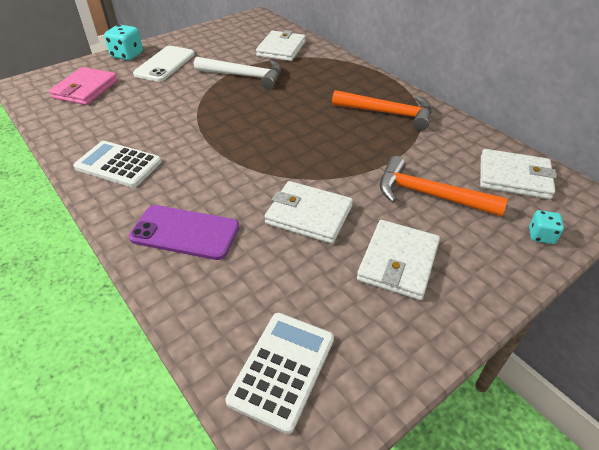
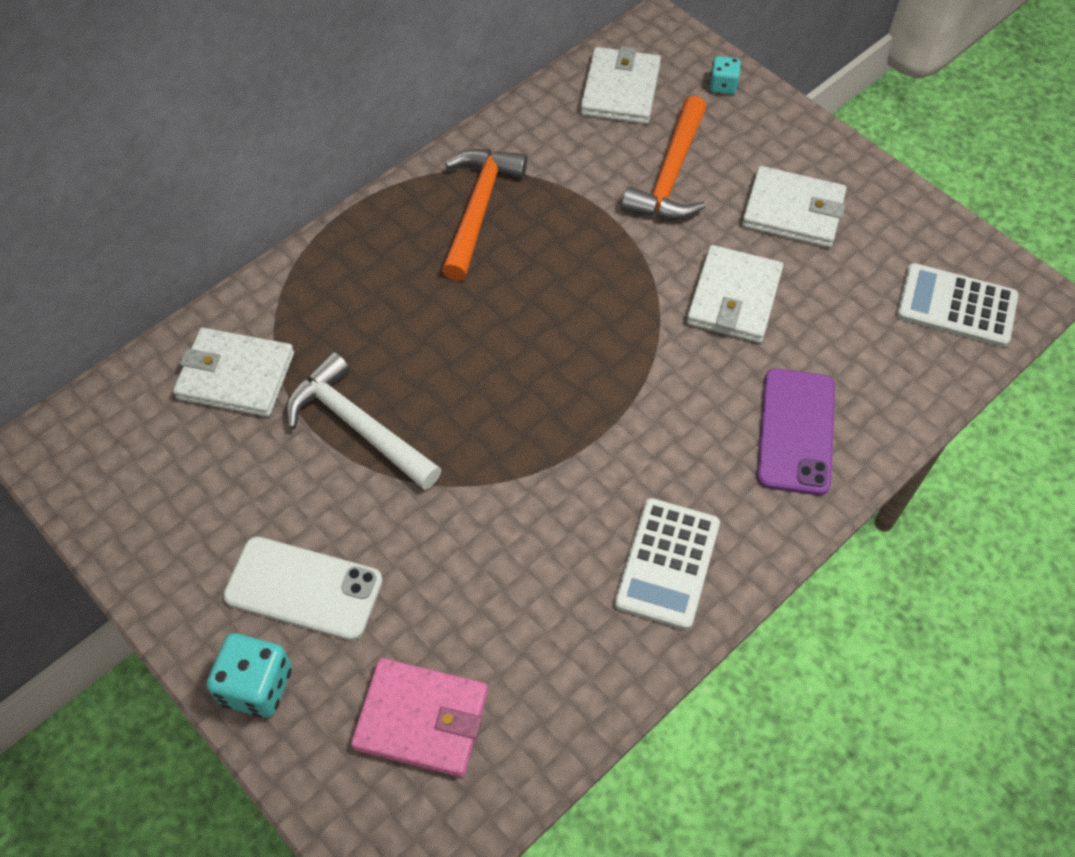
camera: 95 degrees left, 15 degrees up
white hammer [194,57,281,89] -> white hammer turned 60 degrees counterclockwise [286,352,442,490]

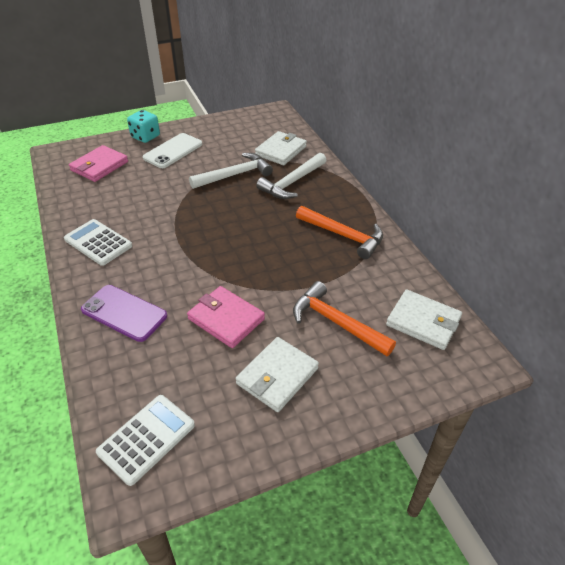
camera: 110 degrees right, 15 degrees down
white wallet [686,245,783,343] -> pink wallet [187,286,265,348]
turquoise dice [709,56,741,95] -> none
none -> white hammer [256,153,327,199]

